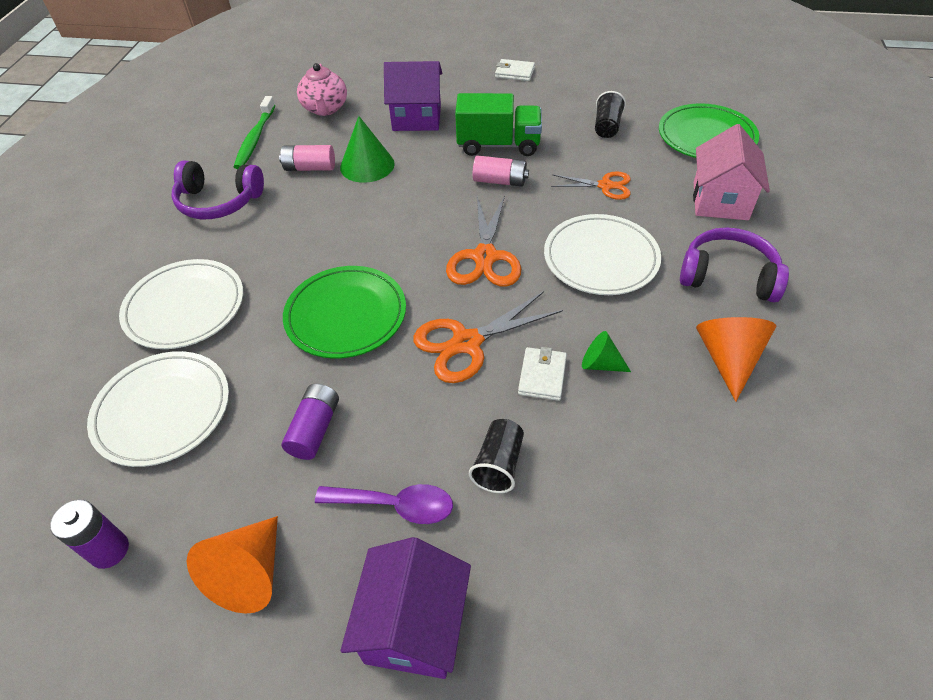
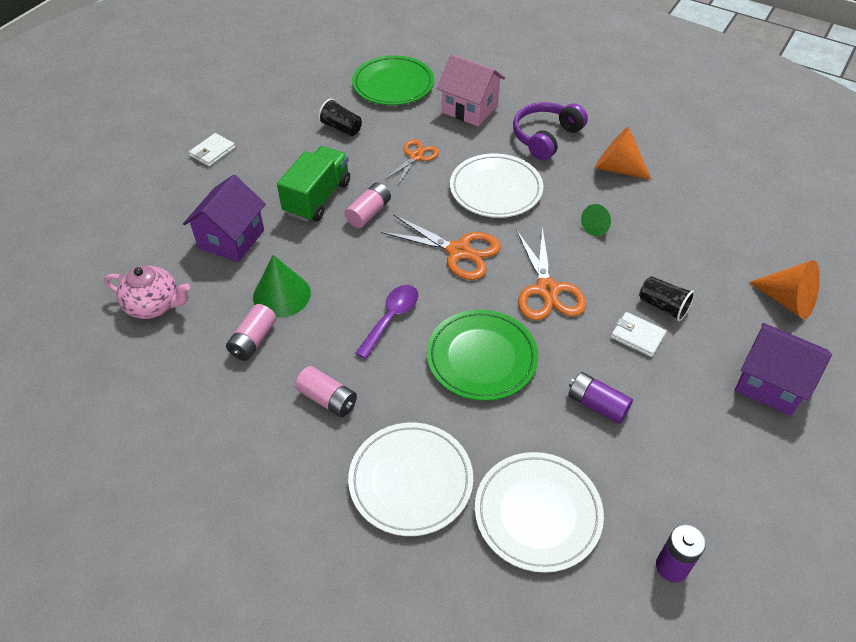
camera: 70 degrees left, 0 degrees up
purple headphones [171,160,264,219] -> none
orange cone [187,516,278,614] -> orange cone moved to [749,260,820,319]
green toothbrush [234,96,275,169] -> none
purple spoon [315,484,453,524] -> purple spoon moved to [355,285,418,359]
white wallet [518,347,567,401] -> white wallet moved to [611,312,667,357]
none -> pink battery [295,366,357,417]

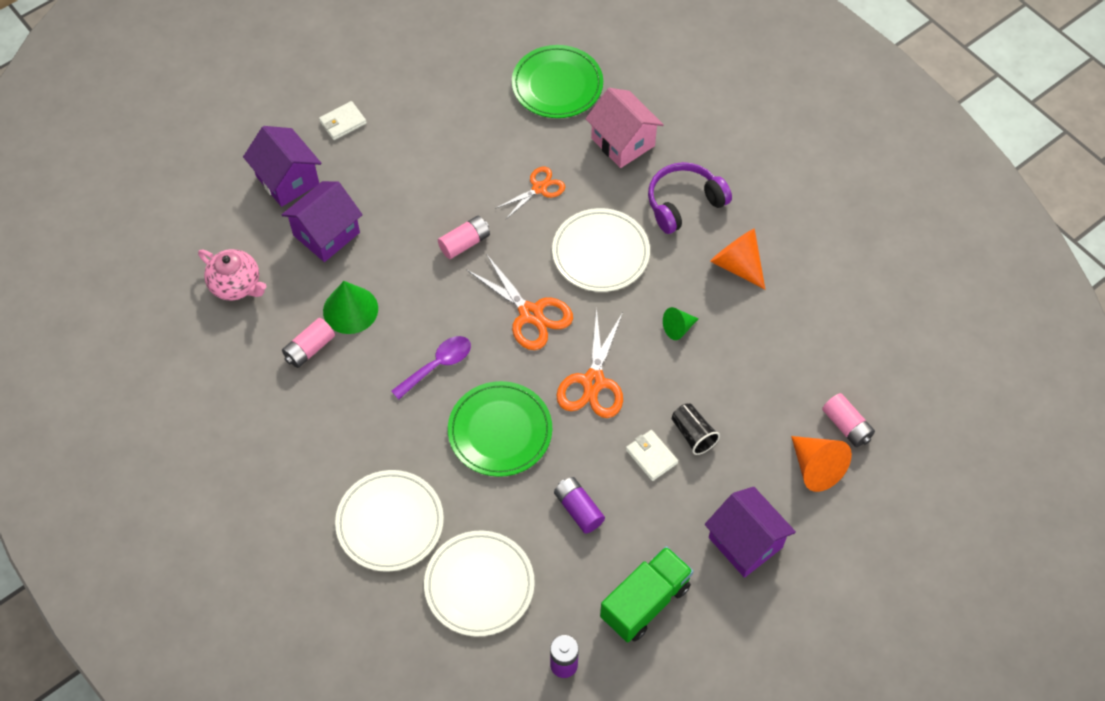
camera: 20 degrees right, 10 degrees up
green truck [277,146,350,222] -> green truck moved to [600,546,693,642]
pink battery [295,366,357,417] -> pink battery moved to [822,393,875,447]
black cup [318,99,362,136] -> none
none -> purple house [243,126,321,207]

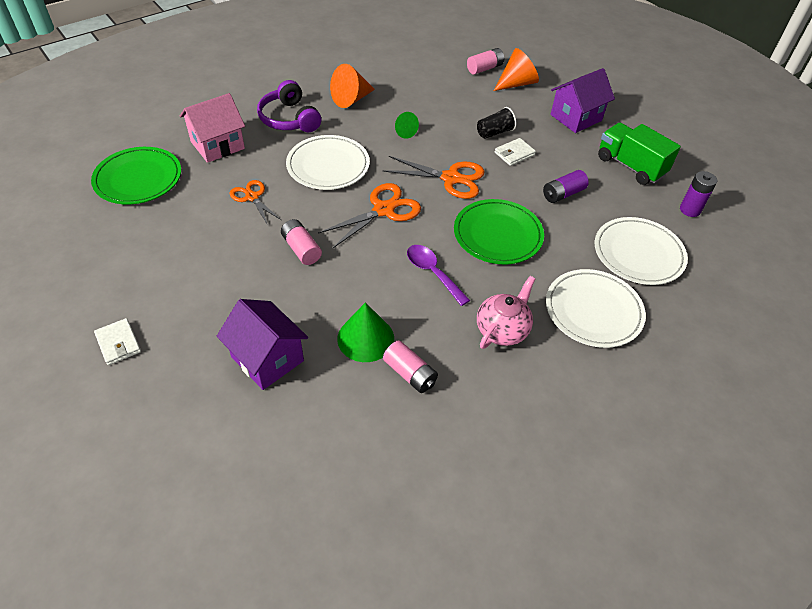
camera: 90 degrees left, 10 degrees down
pink teapot [198,249,266,300] -> pink teapot moved to [477,276,535,349]
purple house [243,126,321,207] -> none

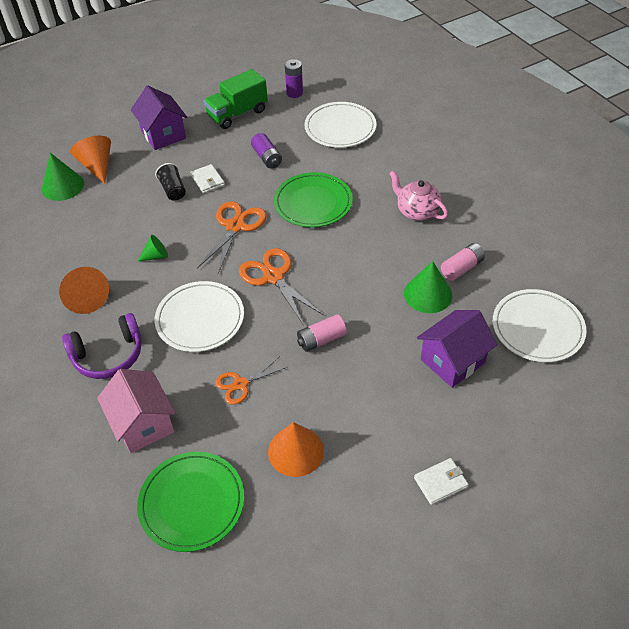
camera: 80 degrees left, 0 degrees up
purple spoon [407,245,470,306] -> none
pink battery [467,48,504,75] -> green cone [42,153,84,201]
white plate [546,269,646,348] -> white plate moved to [493,289,586,362]
none -> orange cone [268,422,324,477]

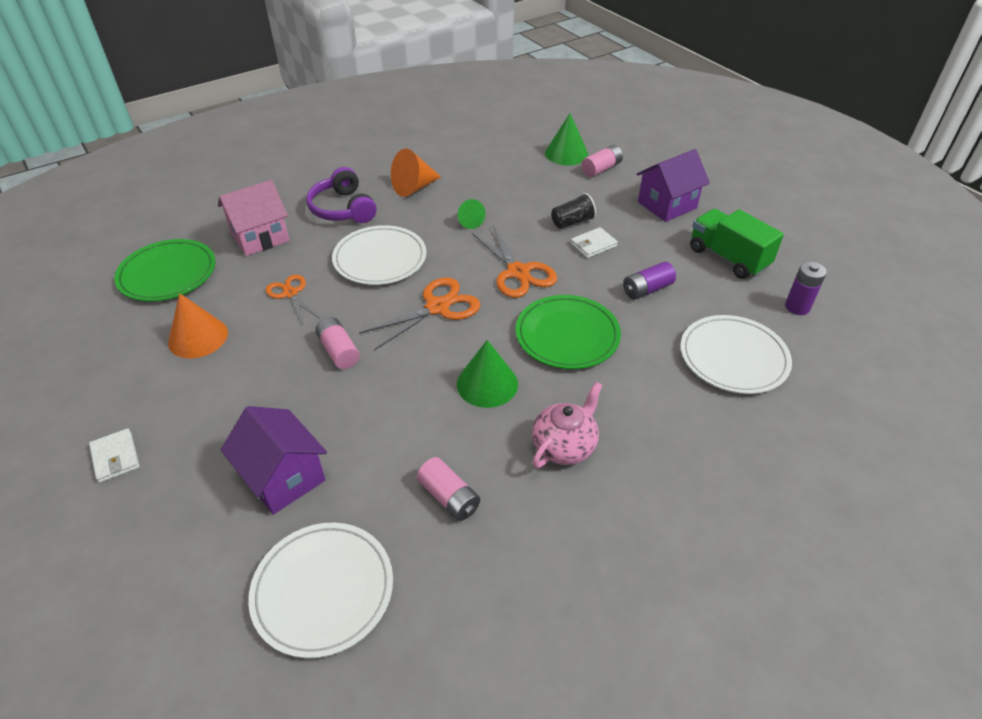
camera: 85 degrees right, 5 degrees down
orange cone [70,136,111,184] -> pink battery [582,145,623,177]
orange scissors [197,201,267,274] -> orange scissors turned 45 degrees clockwise [472,225,557,298]
green cone [404,261,452,313] -> green cone moved to [457,340,518,408]

